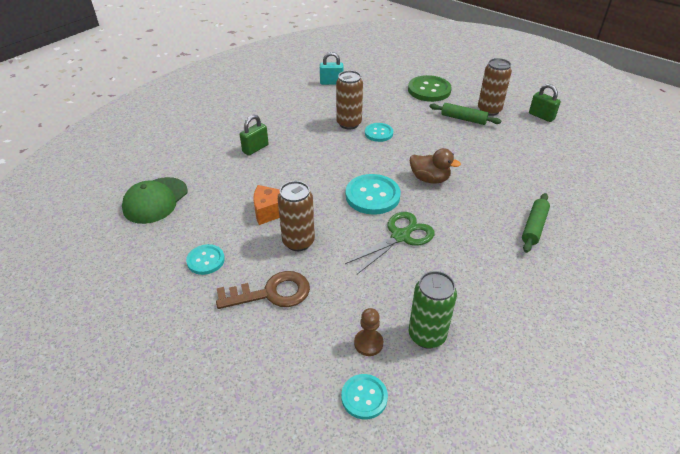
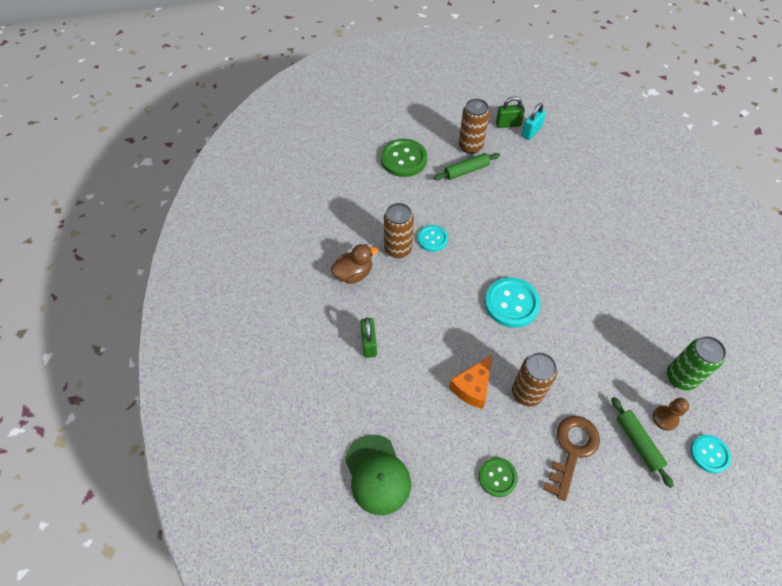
camera: 50 degrees left, 15 degrees up
turquoise button [186,244,225,275] -> green button [479,457,518,497]
turquoise padlock [320,52,344,85] -> turquoise padlock moved to [522,103,546,140]
green scissors [345,212,435,274] -> none
brown duck [410,148,461,184] -> brown duck moved to [331,244,378,284]
green rolling pin [522,193,550,253] -> green rolling pin moved to [611,397,674,488]

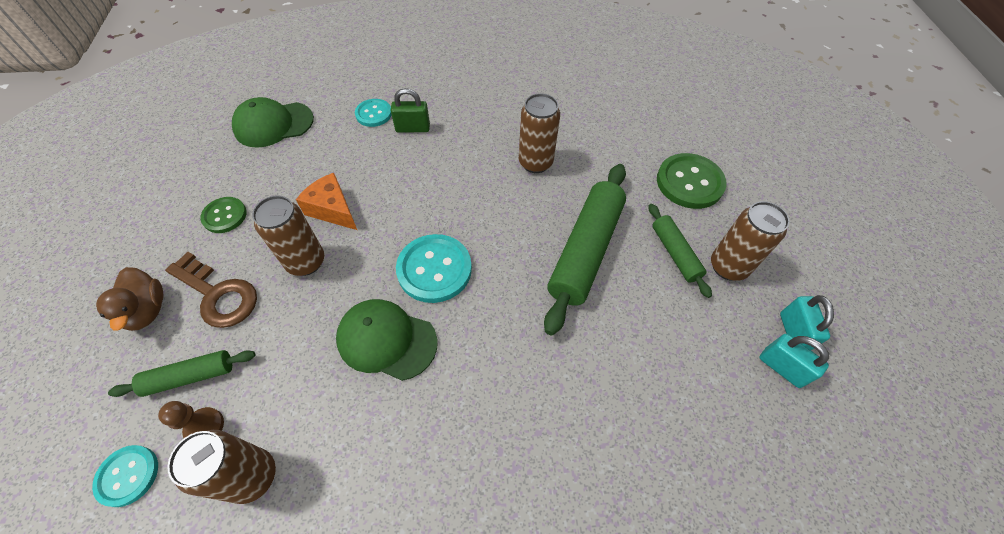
camera: 95 degrees right, 0 degrees up
brown duck [331,244,378,284] -> brown duck moved to [96,267,164,331]
turquoise button [418,225,448,252] -> turquoise button moved to [355,99,391,127]
green padlock [496,96,525,128] -> turquoise padlock [780,295,834,350]
green can [667,336,726,390] -> brown can [167,430,276,504]
none -> green cap [336,299,437,381]
none -> green rolling pin [544,164,626,335]

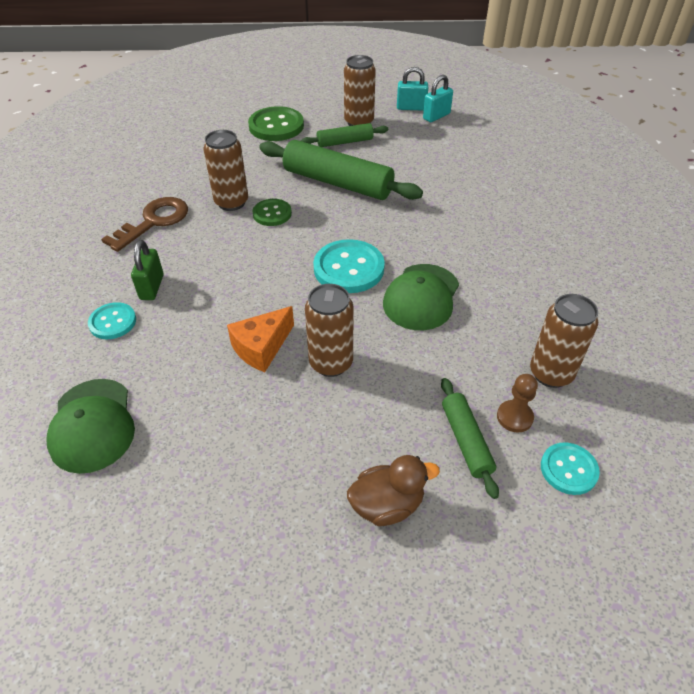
camera: 85 degrees left, 10 degrees down
brown key [165,252,257,328] -> brown key moved to [101,197,188,252]
green button [200,197,247,233] -> green button moved to [252,199,292,226]

